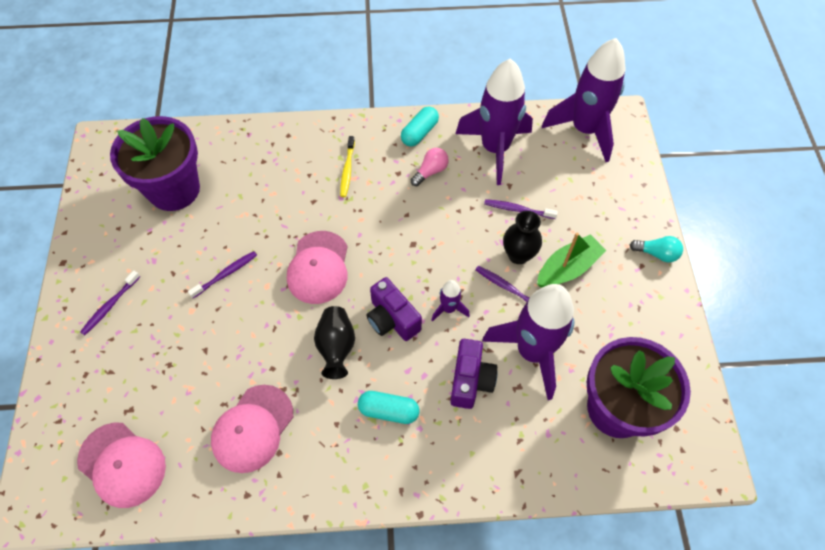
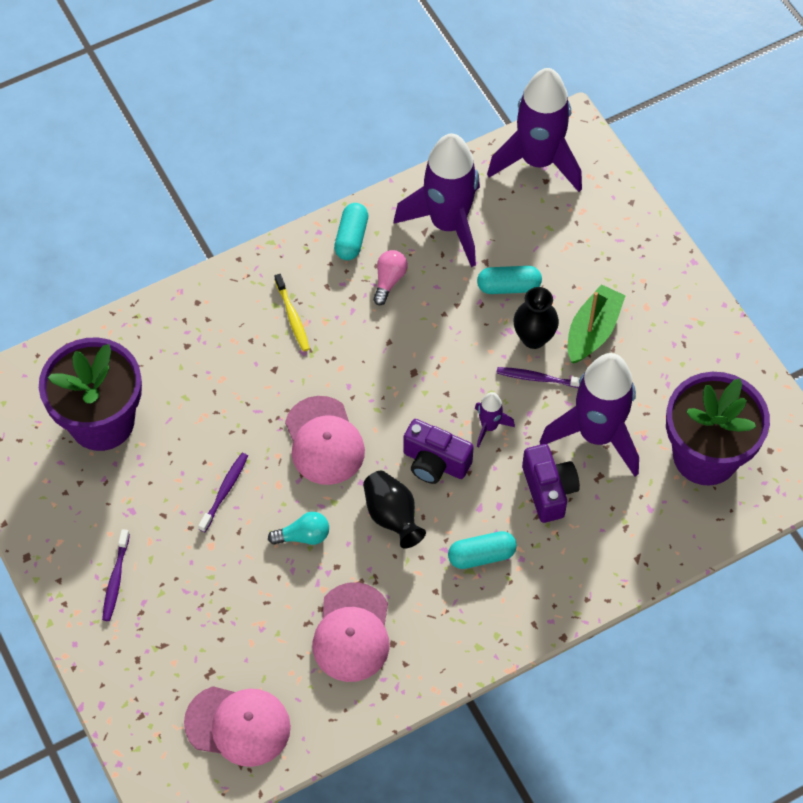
camera: 25 degrees left, 0 degrees up
purple toothbrush [484,199,558,219] -> turquoise capsule [477,266,542,294]
turquoise light bulb [630,236,683,263] -> turquoise light bulb moved to [268,512,329,545]

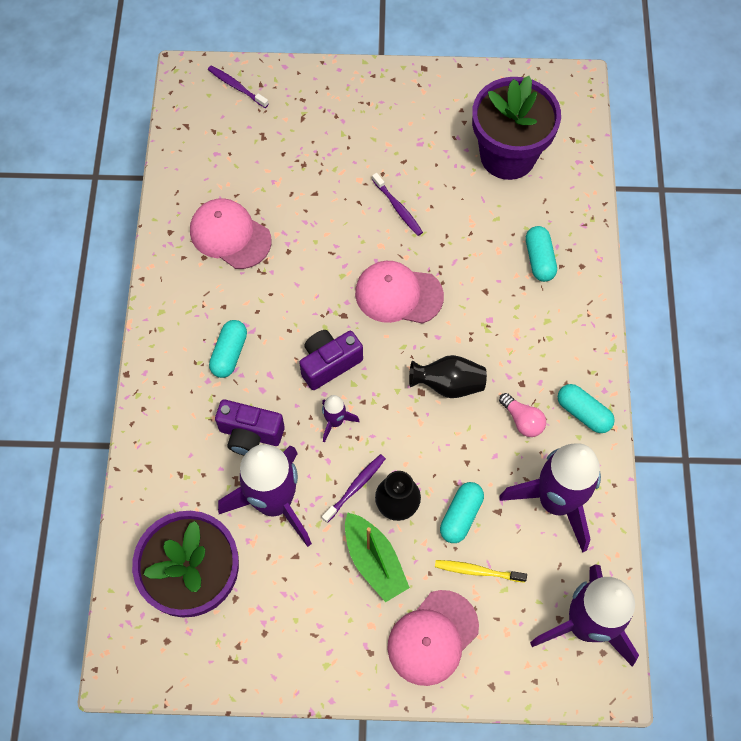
camera: 120 degrees right, 5 degrees up
purple toothbrush [102,529,130,621] -> purple toothbrush moved to [208,66,269,108]
pink cap [184,686,291,767] -> pink cap moved to [387,590,479,686]
turquoise light bulb [268,512,329,545] -> none
yellow toothbrush [275,274,310,351] -> yellow toothbrush moved to [435,560,527,583]
black vase [363,471,426,549] -> black vase moved to [409,355,487,398]
none -> turquoise capsule [526,226,557,282]

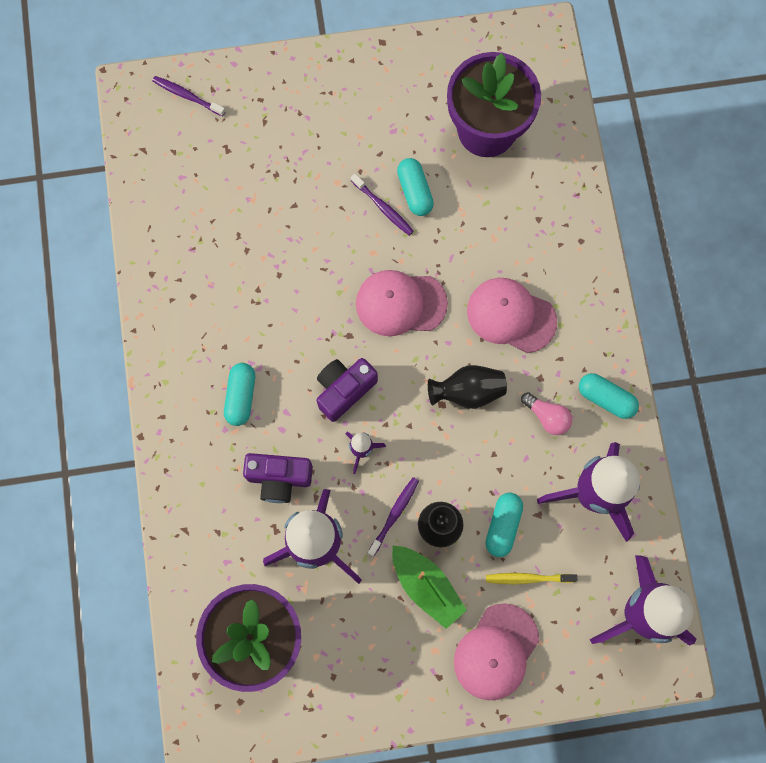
camera: 10 degrees left, 10 degrees up
pink cap [190,198,271,269] -> pink cap moved to [467,278,557,353]
turquoise capsule [526,226,557,282] -> turquoise capsule moved to [397,158,434,216]

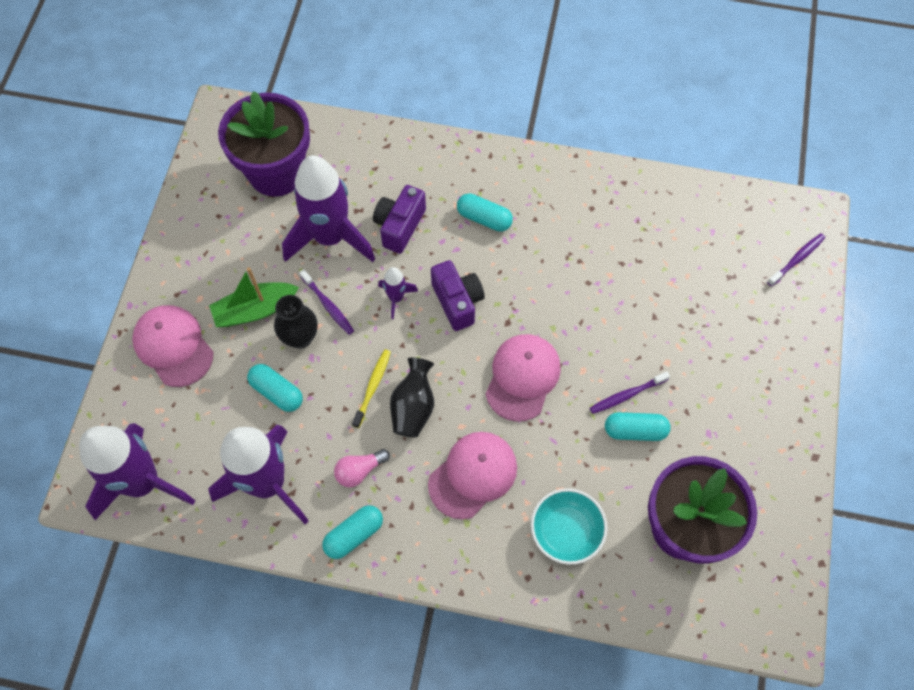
camera: 110 degrees right, 10 degrees down
yellow toothbrush [486,573,577,584] -> yellow toothbrush moved to [352,349,391,428]
none -> turquoise bowl [531,488,607,565]

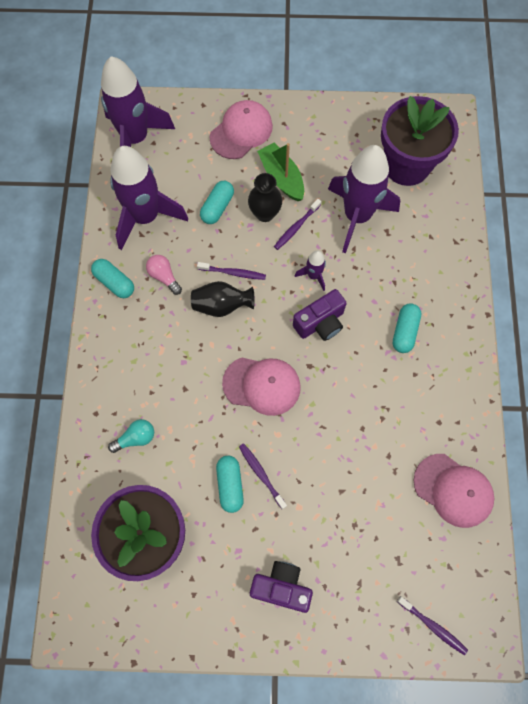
camera: 80 degrees right, 5 degrees up
yellow toothbrush [352,349,391,428] -> purple toothbrush [197,262,266,280]
purple camera [373,185,426,254] -> purple camera moved to [250,561,313,613]
pink cap [428,432,517,520] -> pink cap moved to [414,454,494,528]
turquoise bowl [531,488,607,565] -> turquoise light bulb [108,419,154,453]

